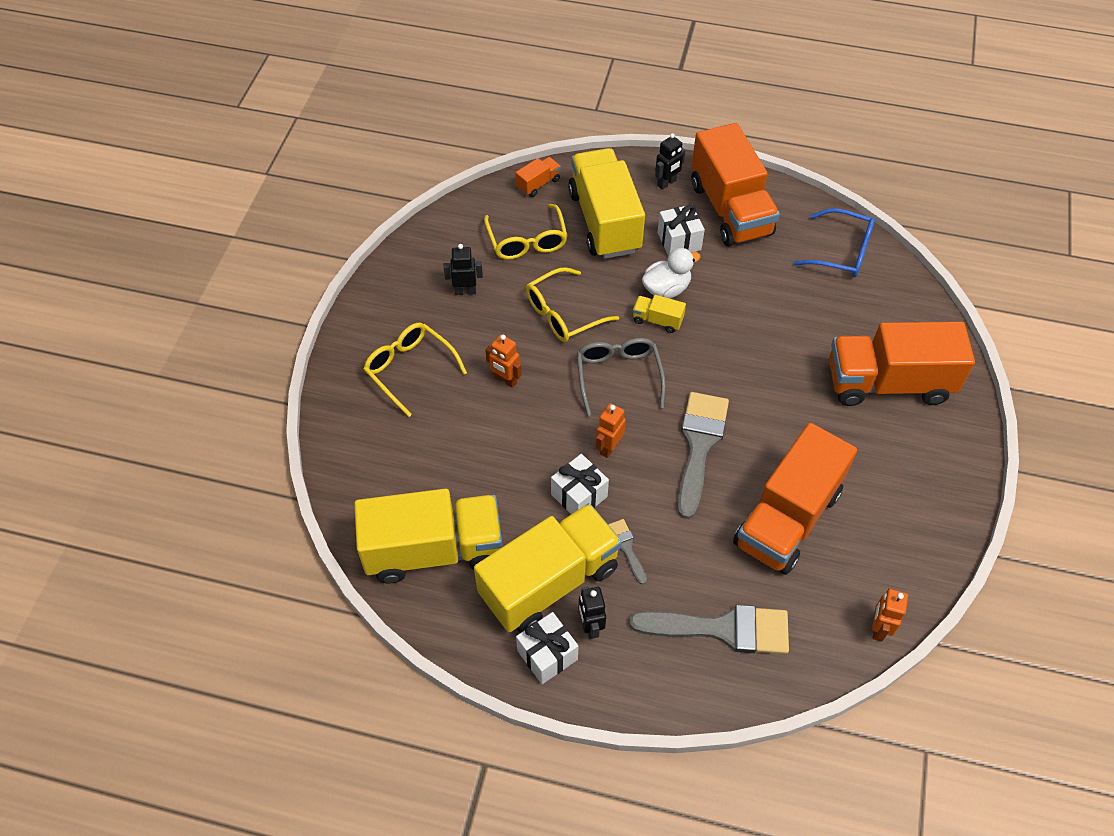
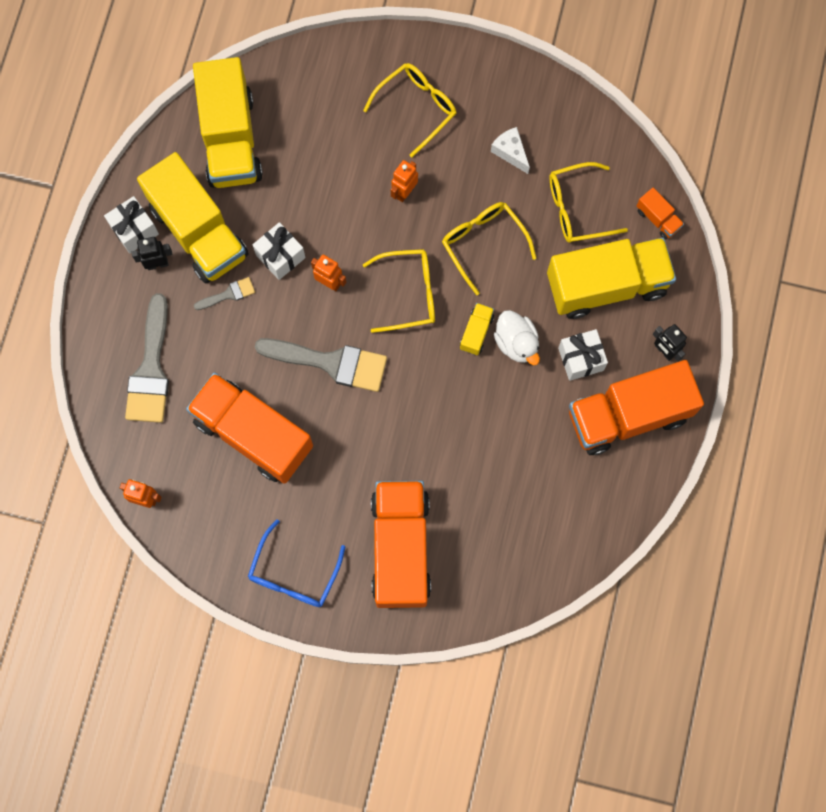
camera: 90 degrees right, 20 degrees up
black robot [444,244,483,295] -> white cheese [491,127,530,174]
grey glasses [577,338,666,416] -> yellow glasses [363,249,435,333]
blue glasses [793,208,875,277] -> blue glasses moved to [248,519,345,607]

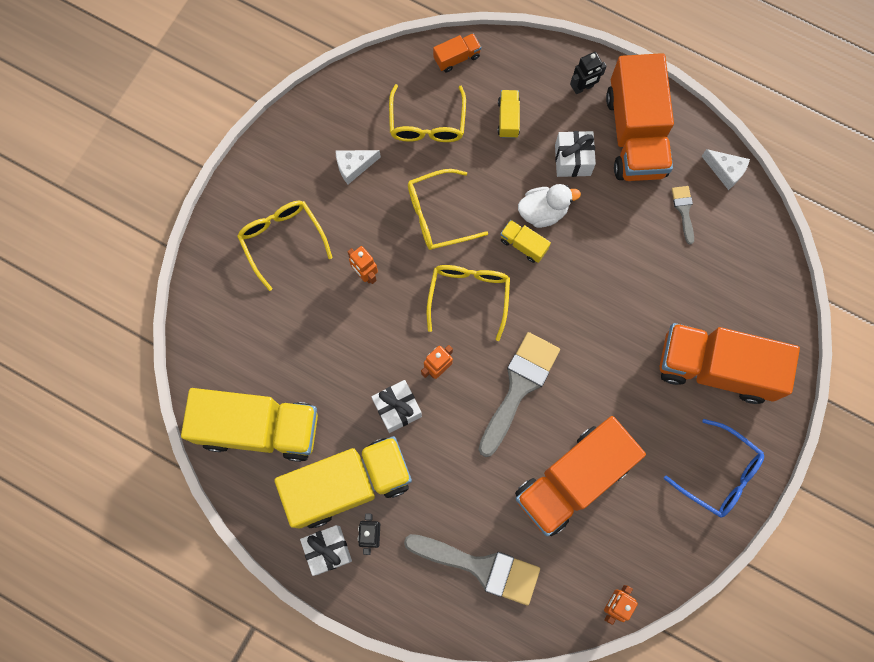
camera: 75 degrees left, 0 degrees up
grey brush [194,277,255,310] -> grey brush moved to [672,186,694,245]
yellow truck [547,238,676,319] -> yellow truck [497,90,520,138], size x0.41
none -> white cheese [702,149,750,190]

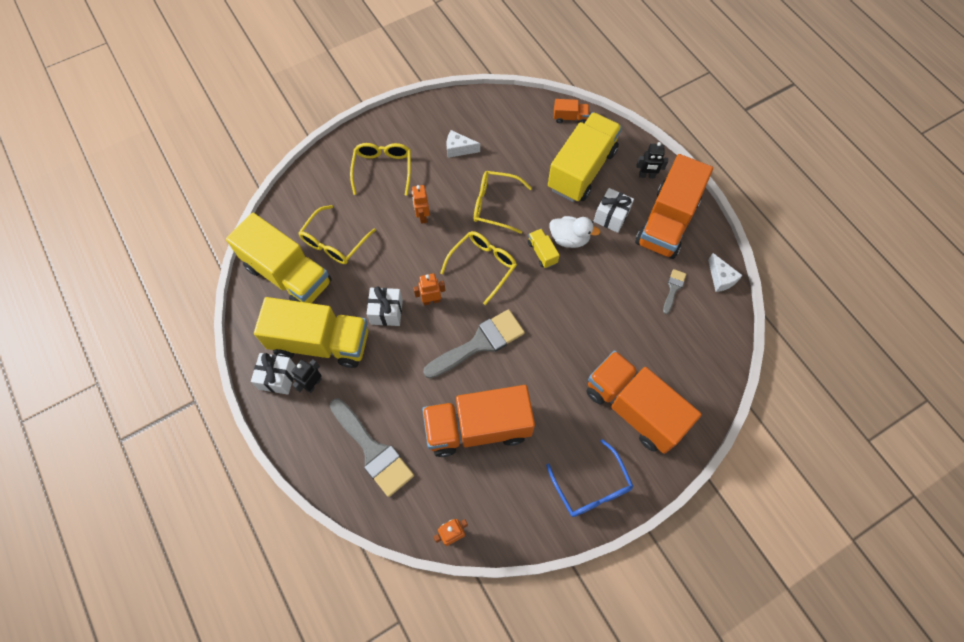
camera: 30 degrees right, 10 degrees down
yellow glasses [389,84,466,142] -> yellow glasses moved to [298,205,376,264]
yellow truck [497,90,520,138] -> yellow truck [548,112,622,202], size x2.43

